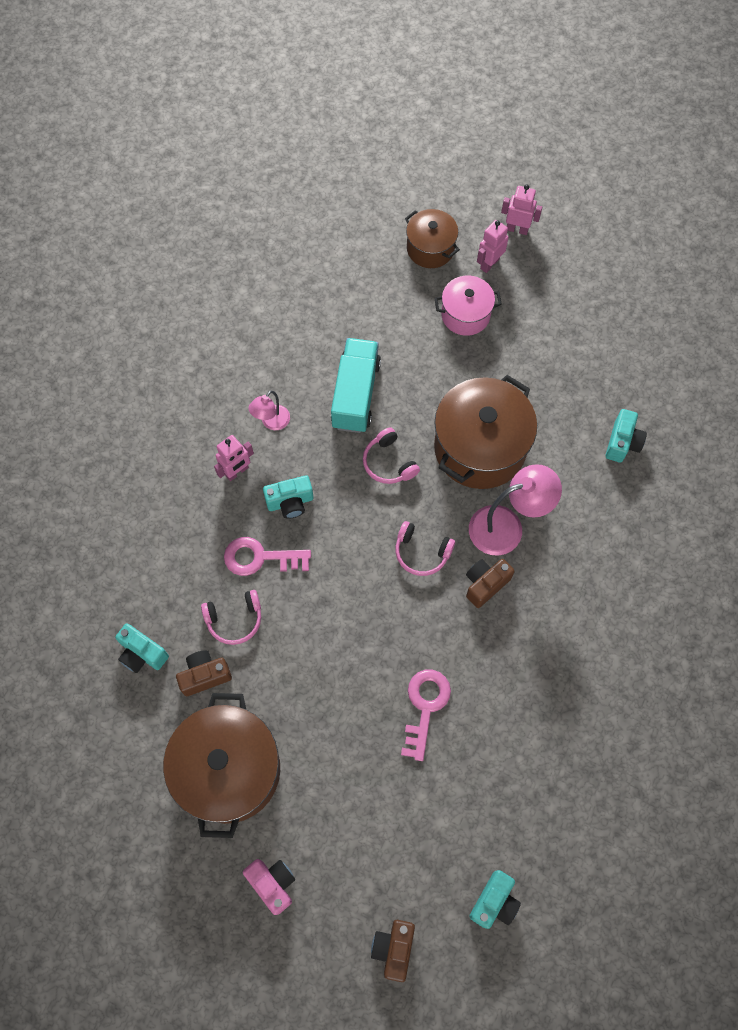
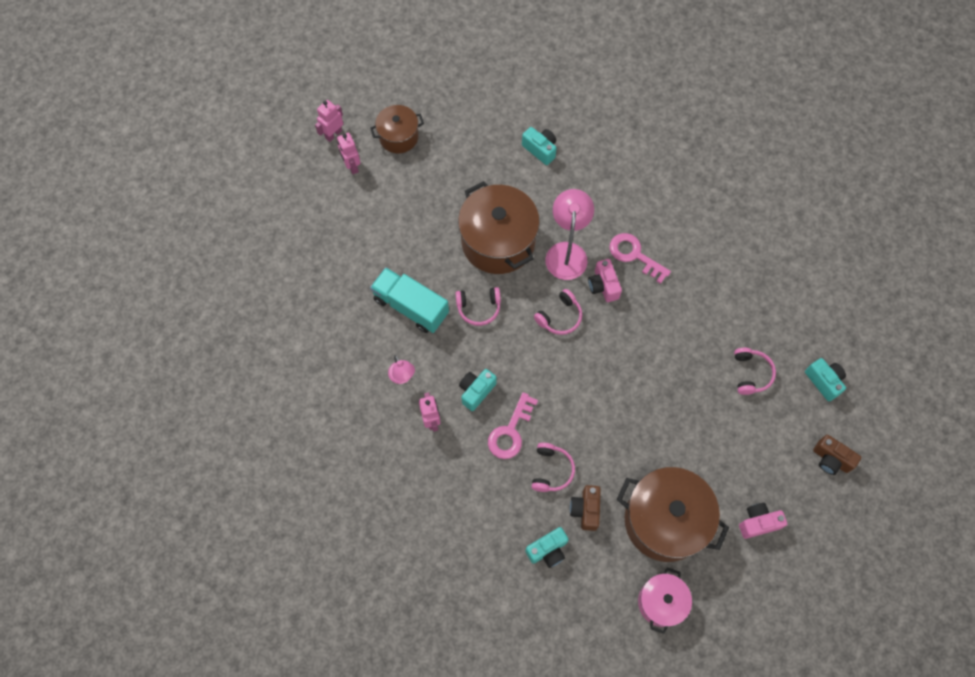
camera: 65 degrees left, 0 degrees up
turquoise camera [263,475,313,519] -> turquoise camera turned 150 degrees counterclockwise [459,369,497,411]
pink key [401,670,451,761] -> pink key moved to [610,233,671,284]
brown pot [405,209,460,268] -> brown pot moved to [370,105,424,153]
pink pot [434,276,502,336] -> pink pot moved to [638,568,692,634]
brown camera [466,559,515,608] -> pink camera [588,259,622,302]
none -> pink headphones [734,348,776,395]

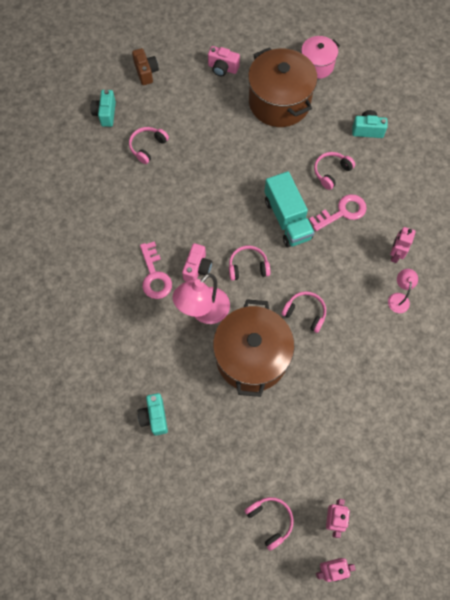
camera: 145 degrees left, 0 degrees up
brown pot [370,105,424,153] -> pink headphones [245,497,294,551]
turquoise truck [370,267,449,333] -> turquoise truck moved to [264,171,315,247]
turquoise camera [459,369,497,411] -> none
brown camera [570,485,601,531] -> none

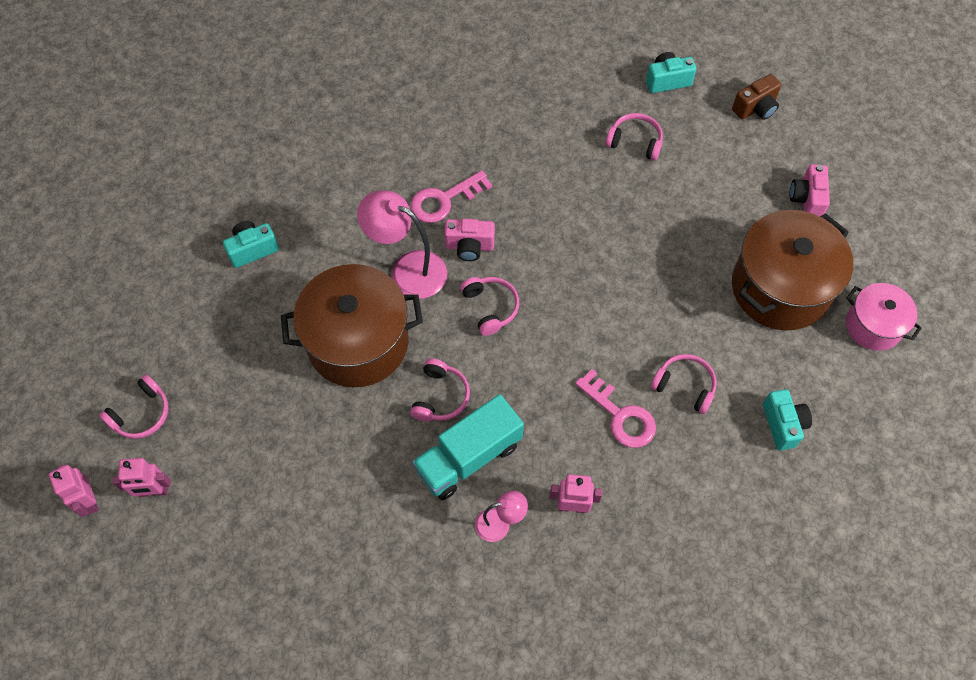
camera: 75 degrees right, 5 degrees down
turquoise truck [264,171,315,247] -> turquoise truck moved to [412,394,524,500]

